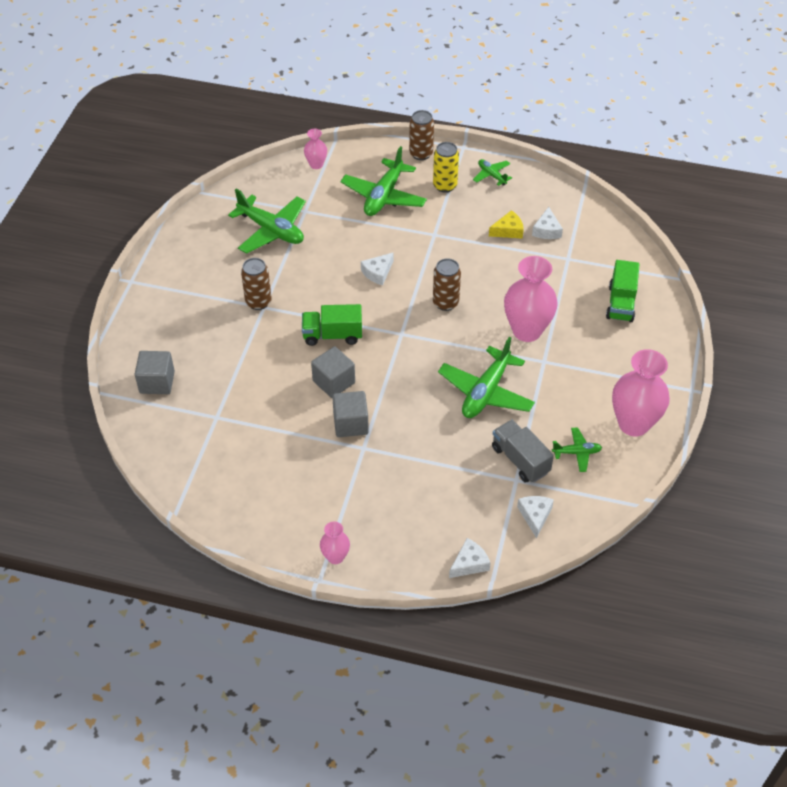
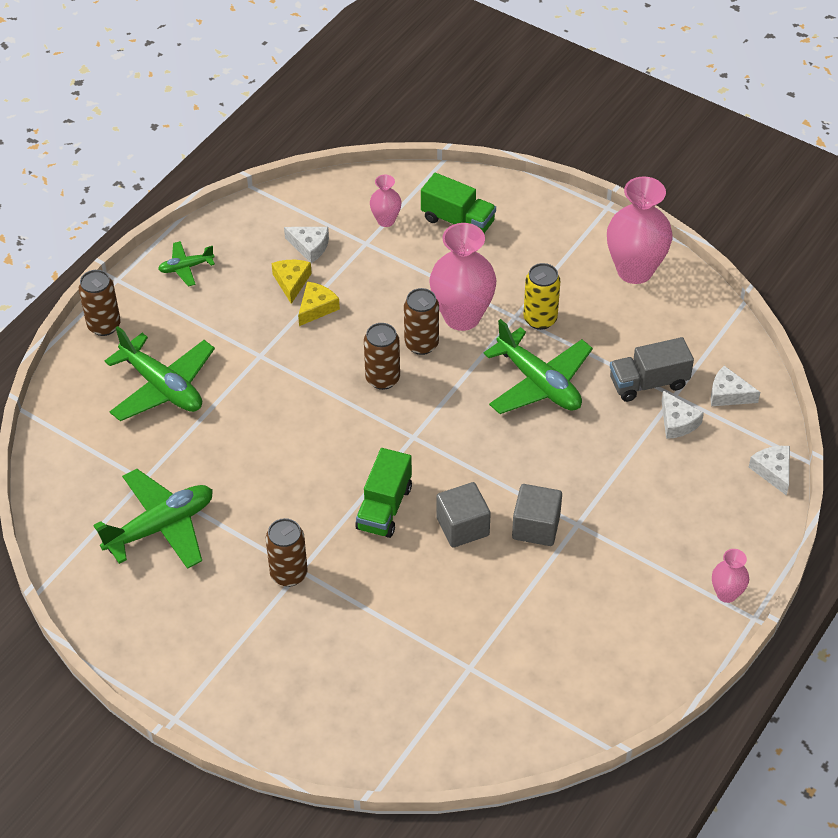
camera: 70 degrees left, 0 degrees up
grey cube [135,351,175,394] -> none
pink vase [304,129,327,169] -> pink vase moved to [370,175,401,227]
white cheese [361,253,393,285] -> white cheese moved to [661,391,704,439]
yellow can [433,142,459,193] -> yellow can moved to [523,263,560,330]
green plane [552,427,602,472] -> none
none -> yellow cheese [298,281,340,326]
none -> brown can [404,288,439,355]

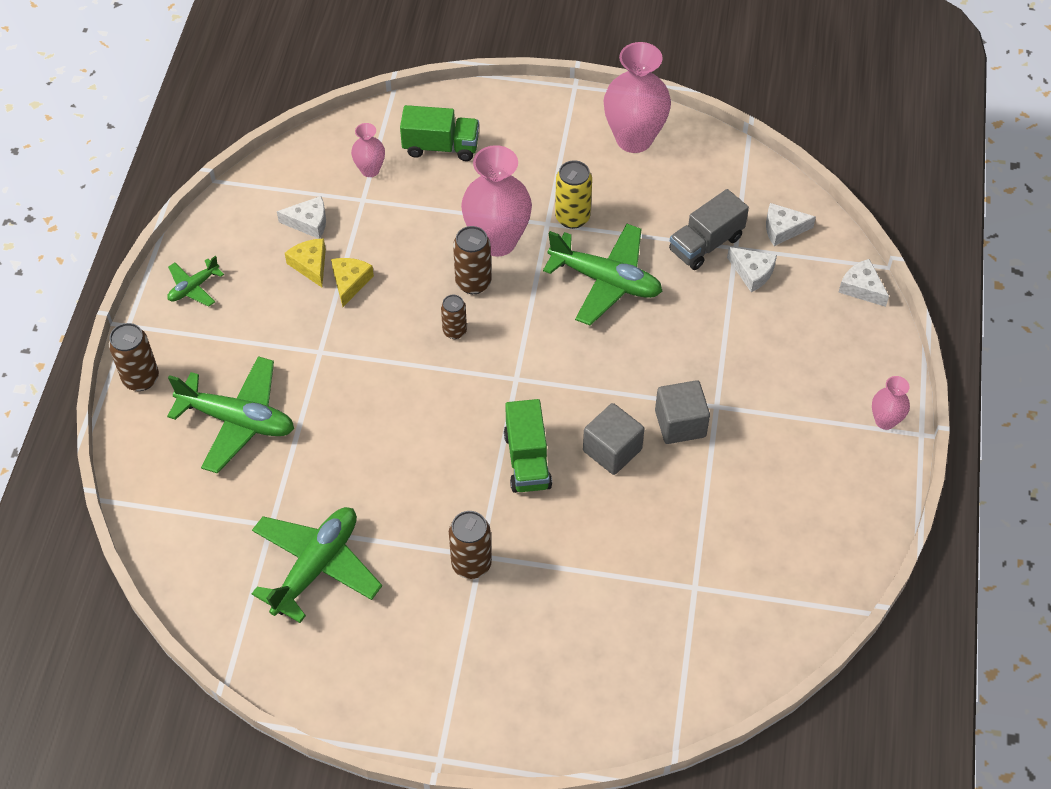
camera: 25 degrees left, 5 degrees up
brown can [364,323,400,390] -> brown can [441,295,467,339], size x0.66

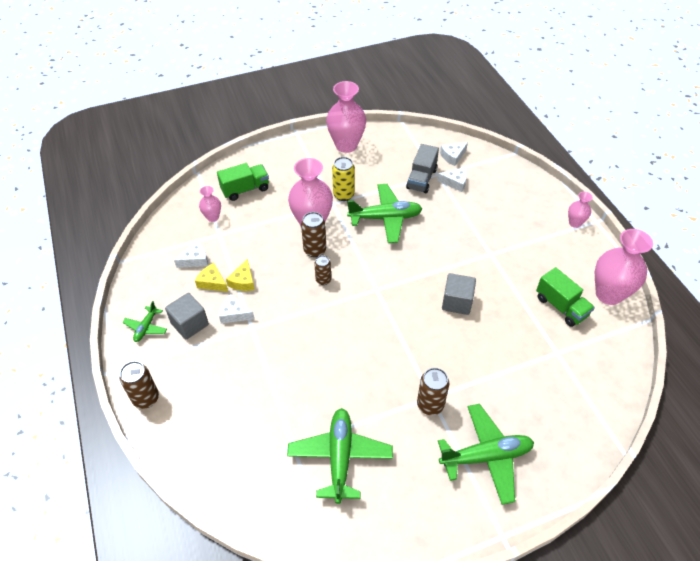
camera: 30 degrees left, 5 degrees down
green plane [167,356,294,474] -> green plane moved to [438,404,534,505]
yellow cheese [331,258,374,307] -> yellow cheese turned 150 degrees counterclockwise [226,259,255,291]
green truck [504,399,552,493] -> green truck moved to [536,267,595,327]
grey cube [655,380,710,444] -> grey cube moved to [165,293,209,340]
white cheese [839,259,889,307] -> white cheese moved to [219,294,254,324]
none -> pink vase [595,229,653,305]

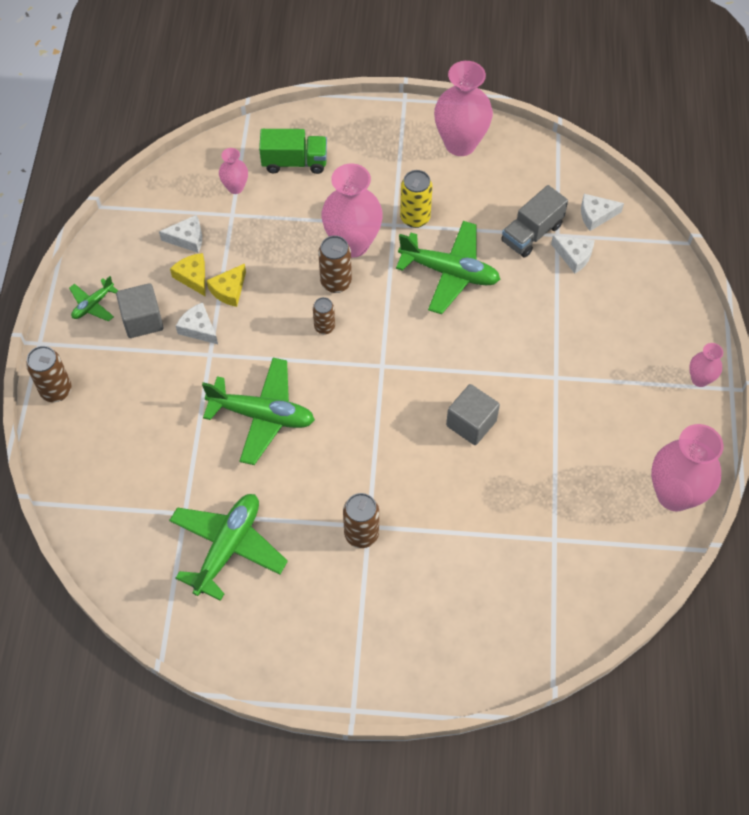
camera: 25 degrees right, 10 degrees up
green plane [438,404,534,505] -> green plane moved to [202,358,315,465]
green truck [536,267,595,327] -> none

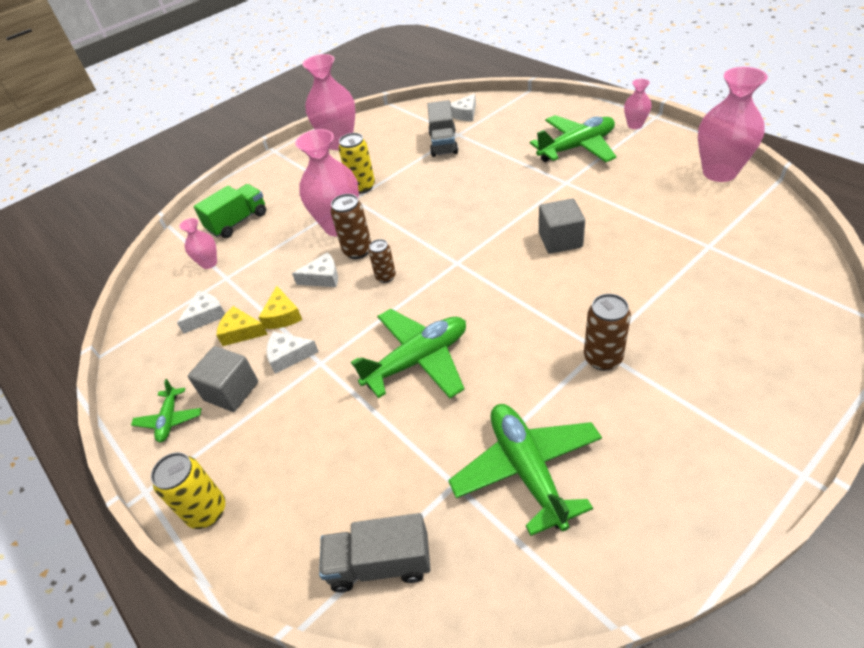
camera: 40 degrees left, 15 degrees down
brown can [26,346,72,402] -> yellow can [151,452,225,529]
green plane [396,221,500,314] -> green plane moved to [530,115,617,162]
white cheese [551,235,595,274] -> white cheese moved to [292,252,338,287]
none -> grey truck [319,513,431,592]

